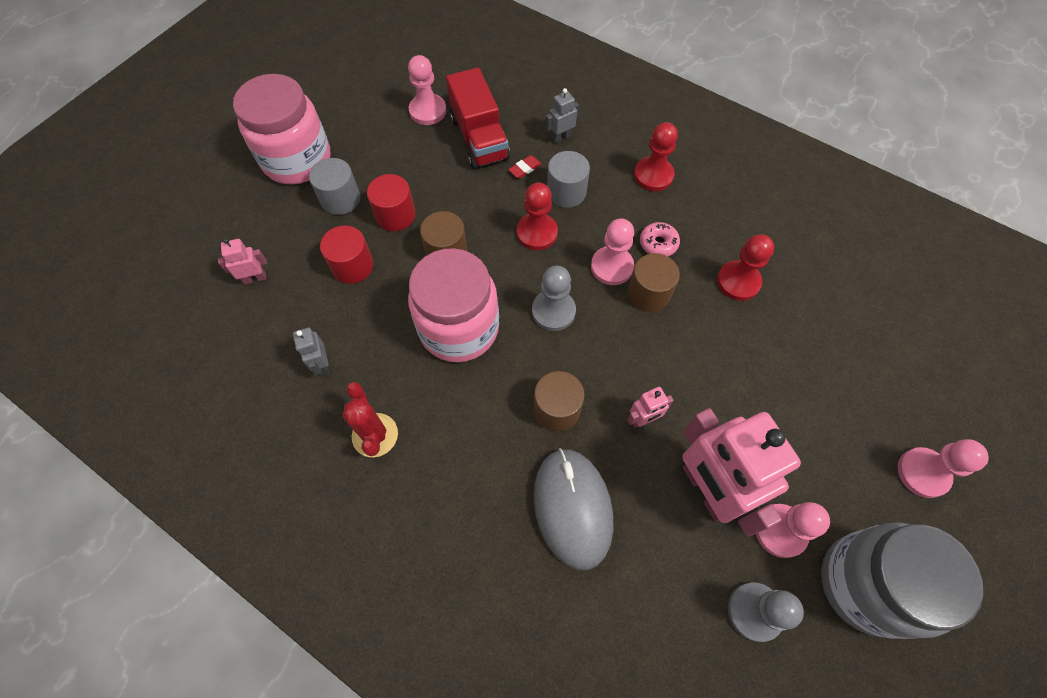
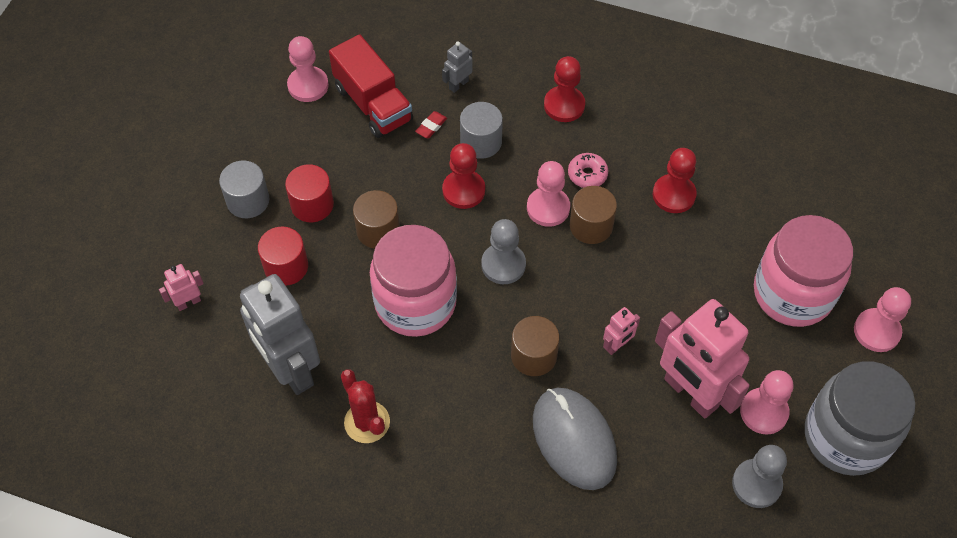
camera: 15 degrees left, 5 degrees down
pink jar [233,74,331,184] -> pink jar moved to [754,215,853,327]
grey robot [293,328,329,375] -> grey robot [240,274,320,395], size x2.36

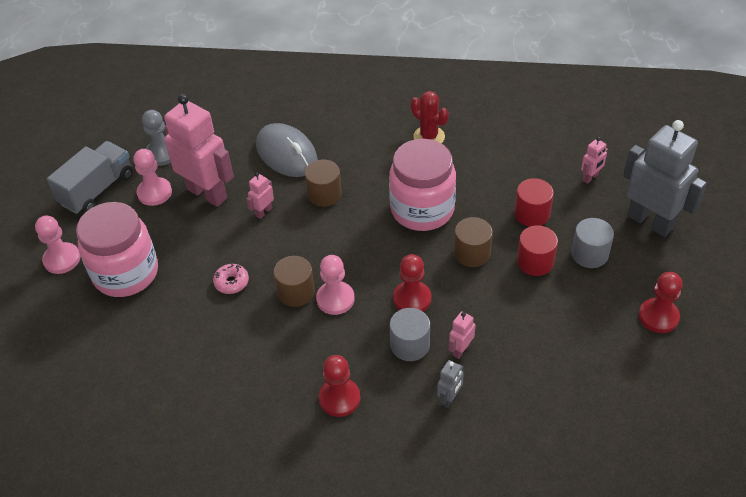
camera: 170 degrees right, 10 degrees down
grey robot [240,274,320,395] -> grey robot moved to [623,120,707,237]
pink pawn [287,36,329,102] -> none
red truck [329,34,413,138] -> none
red eraser [415,111,447,138] -> pink robot [449,311,475,359]
grey pawn [481,219,526,284] -> none
pink donut [568,153,609,188] -> pink donut moved to [213,263,249,294]
red pawn [653,148,697,213] -> red pawn moved to [639,272,683,333]
grey jar [805,361,915,476] -> grey truck [47,141,133,214]

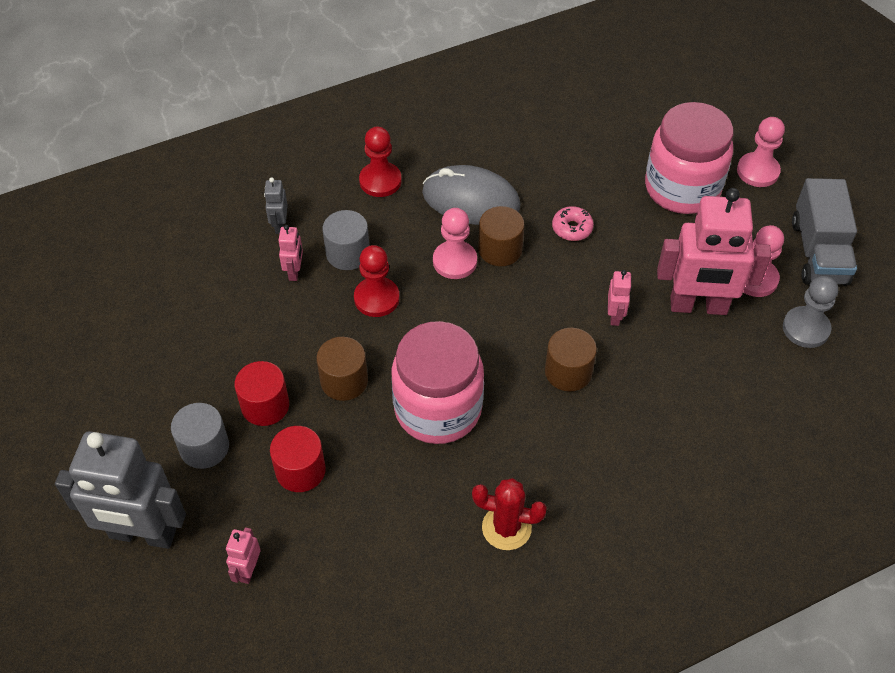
camera: 145 degrees right, 5 degrees up
grey mouse [256,123,318,177] -> grey mouse moved to [422,165,521,225]
red pawn [639,272,683,333] -> none

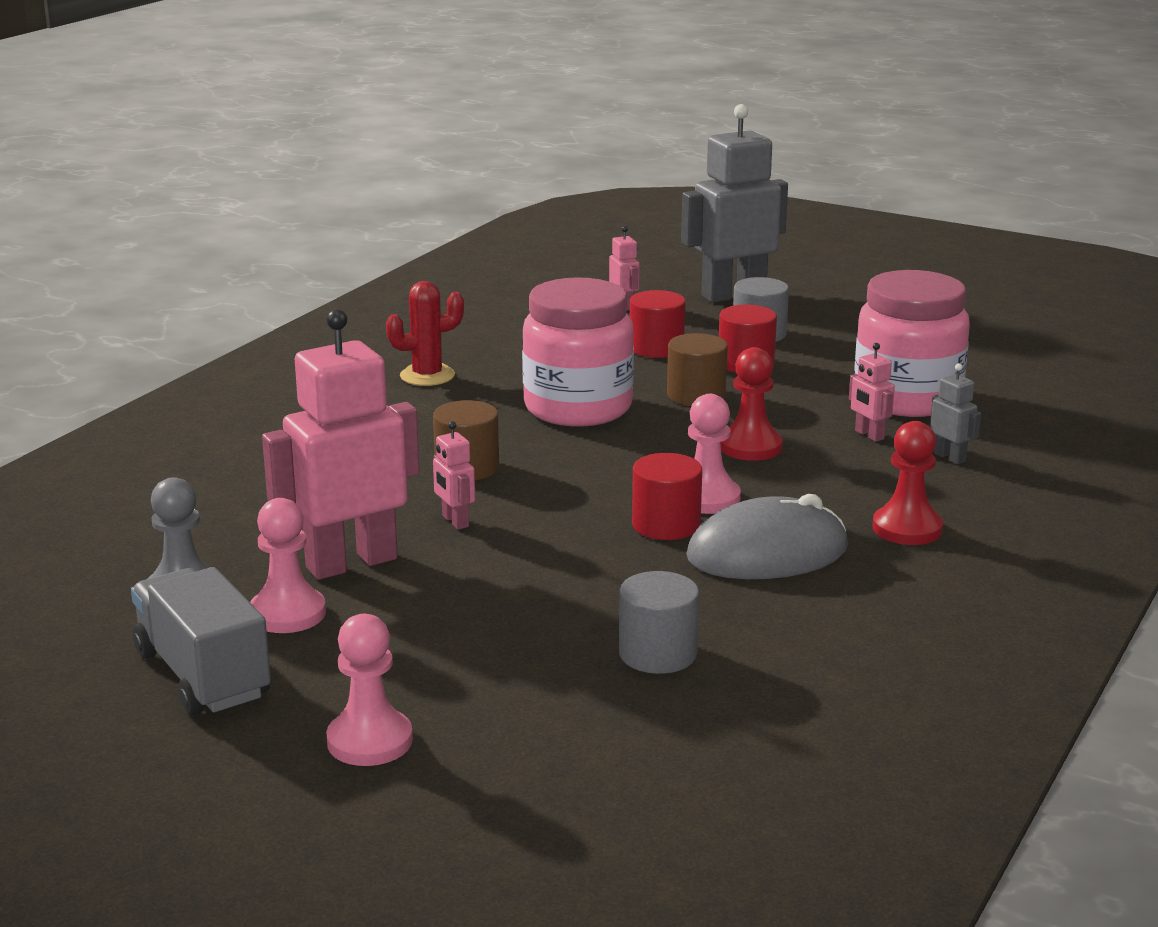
camera: 145 degrees right, 30 degrees down
grey cylinder [323,210,369,270] -> grey cylinder moved to [619,571,699,674]
brown cylinder [478,206,524,266] -> red cylinder [632,453,702,540]
pink donut [552,206,594,241] -> none
pink jar [645,102,733,214] -> pink jar moved to [854,270,970,417]

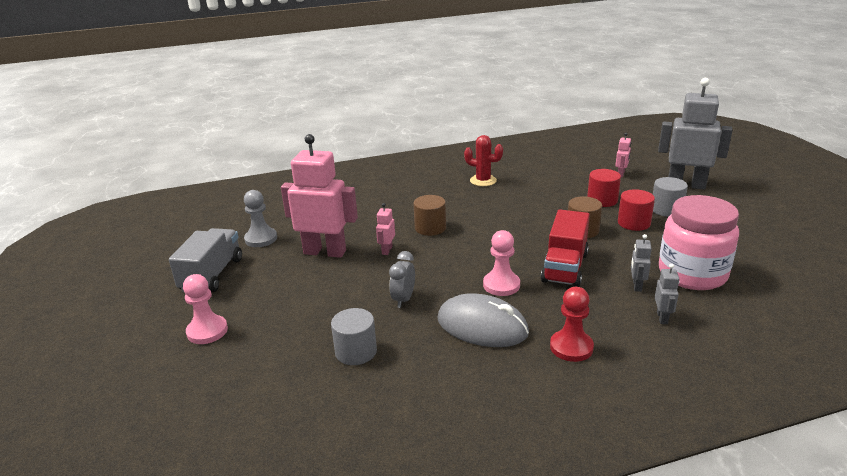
camera: 45 degrees right, 5 degrees up
pink pawn [250,498,326,633] -> none
pink jar [522,277,634,427] -> none
red cylinder [632,453,702,540] -> none
red pawn [720,347,783,461] -> red truck [541,209,590,287]
pink robot [849,343,895,442] -> grey robot [631,234,652,292]
none -> grey clock [389,251,415,308]

